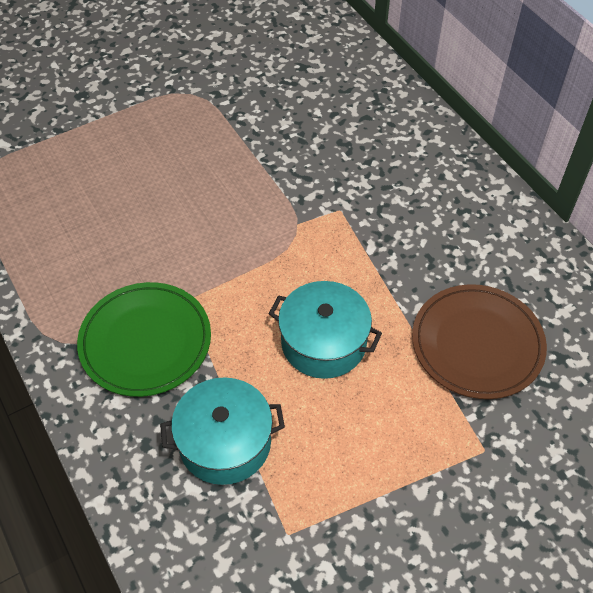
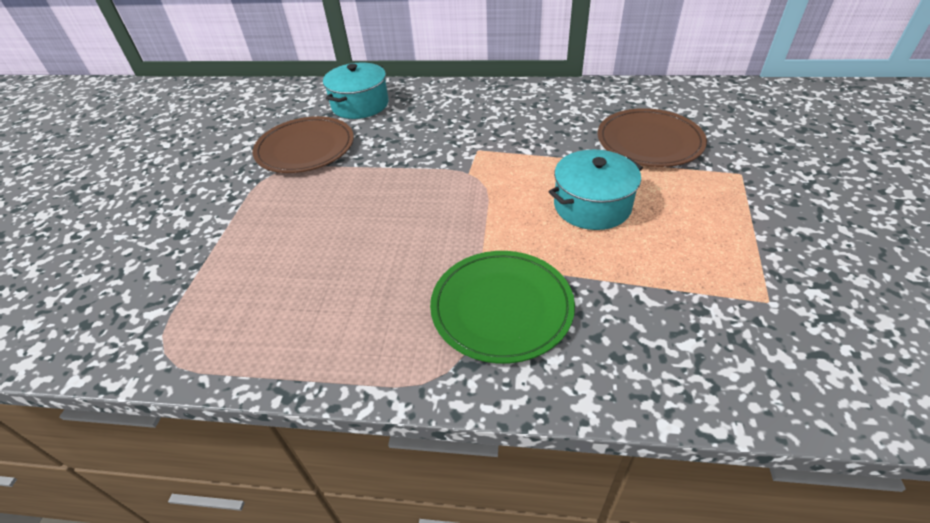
camera: 50 degrees left, 10 degrees down
turquoise pot [160,378,285,485] -> turquoise pot moved to [323,63,389,119]
none -> brown plate [253,116,354,173]

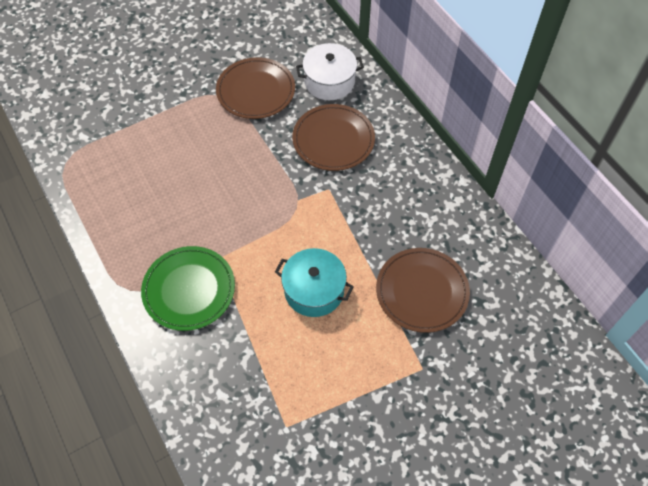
camera: 50 degrees right, 15 degrees up
turquoise pot [323,63,389,119] -> white pot [296,43,364,100]
none -> brown plate [292,104,375,171]

